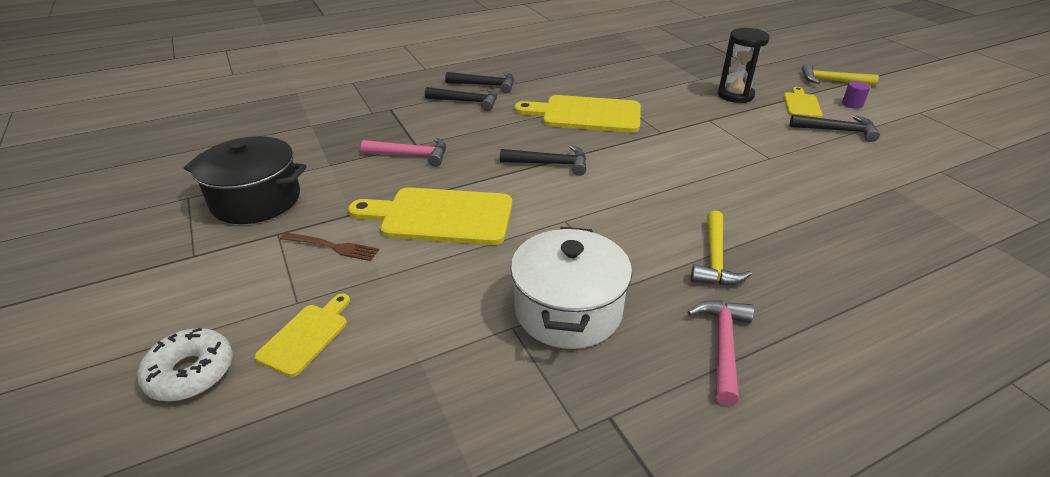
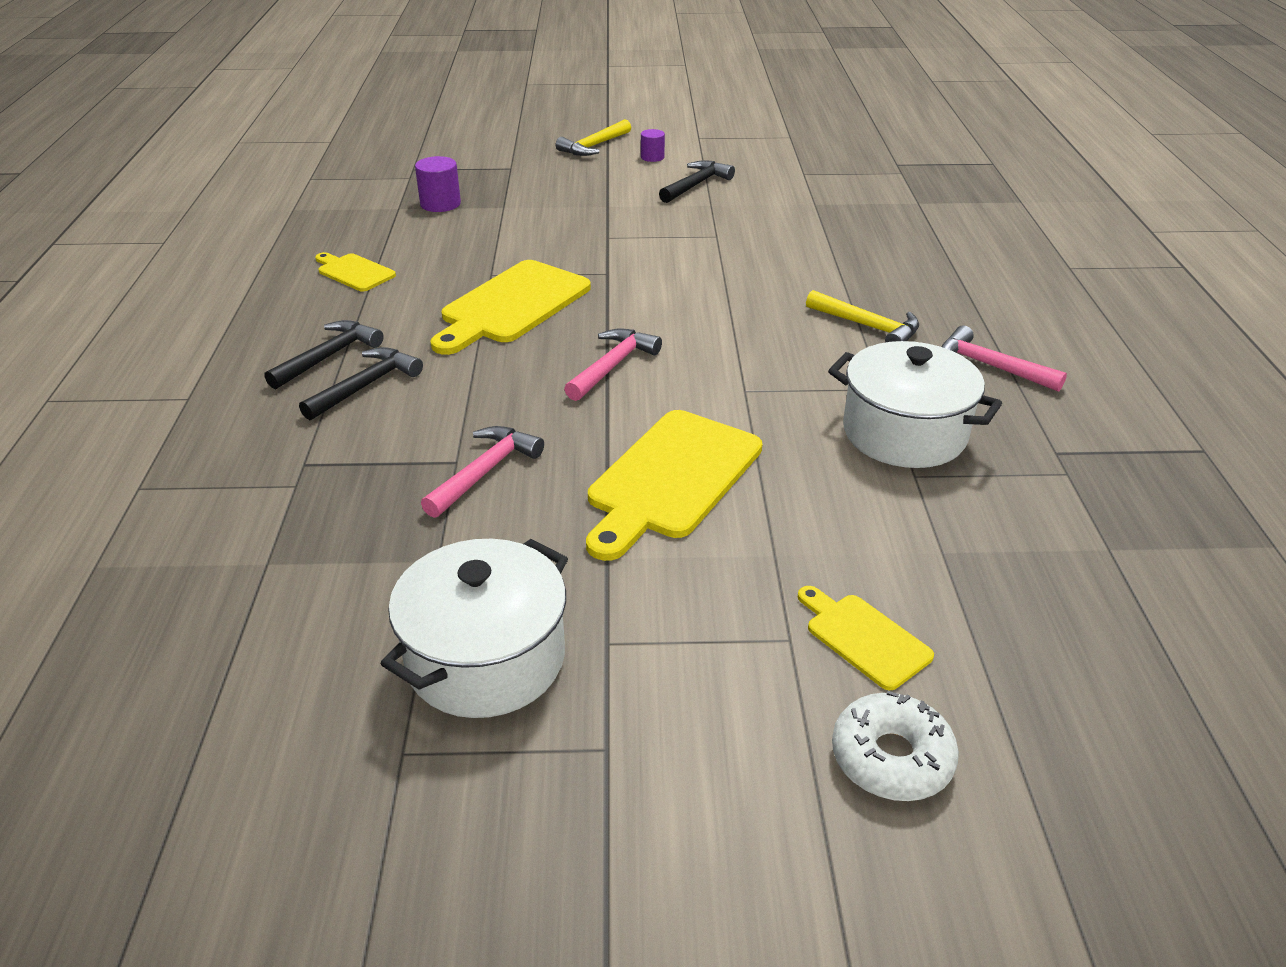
camera: 65 degrees left, 0 degrees up
black pot [184,136,307,224] -> white pot [380,539,568,718]
brown fork [280,232,379,261] -> none
black hammer [500,145,586,176] -> pink hammer [564,329,662,401]
black hourglass [718,28,770,103] -> none
yellow cutting board [784,87,823,118] -> yellow cutting board moved to [315,252,396,291]
none -> purple cylinder [415,156,461,212]

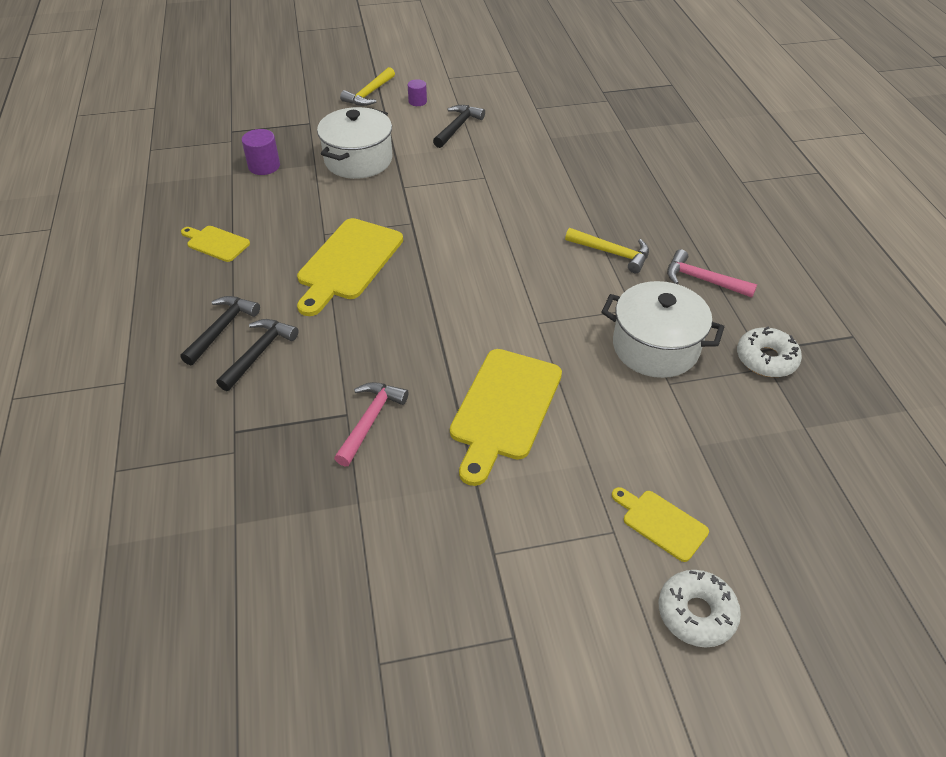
camera: 10 degrees left, 10 degrees up
white pot [380,539,568,718] -> white pot moved to [317,107,392,179]
pink hammer [564,329,662,401] -> none
none -> white donut [737,327,802,377]

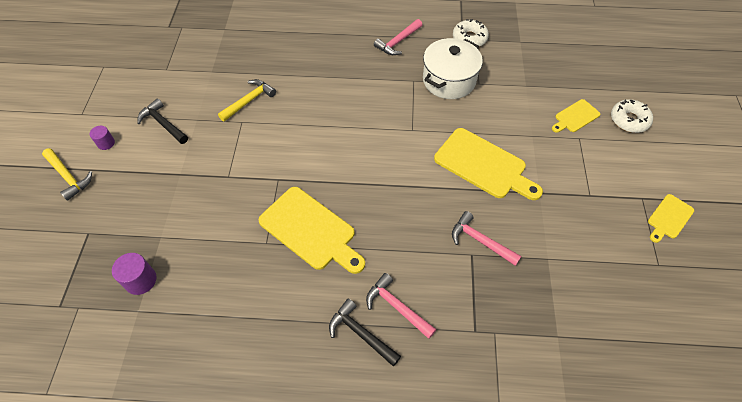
camera: 75 degrees left, 10 degrees up
yellow cutting board [181,226,250,262] -> yellow cutting board moved to [648,194,694,243]
black hammer [217,319,299,391] -> pink hammer [366,273,436,339]
white pot [317,107,392,179] -> none
yellow hammer [565,228,649,273] -> yellow hammer moved to [218,79,276,122]

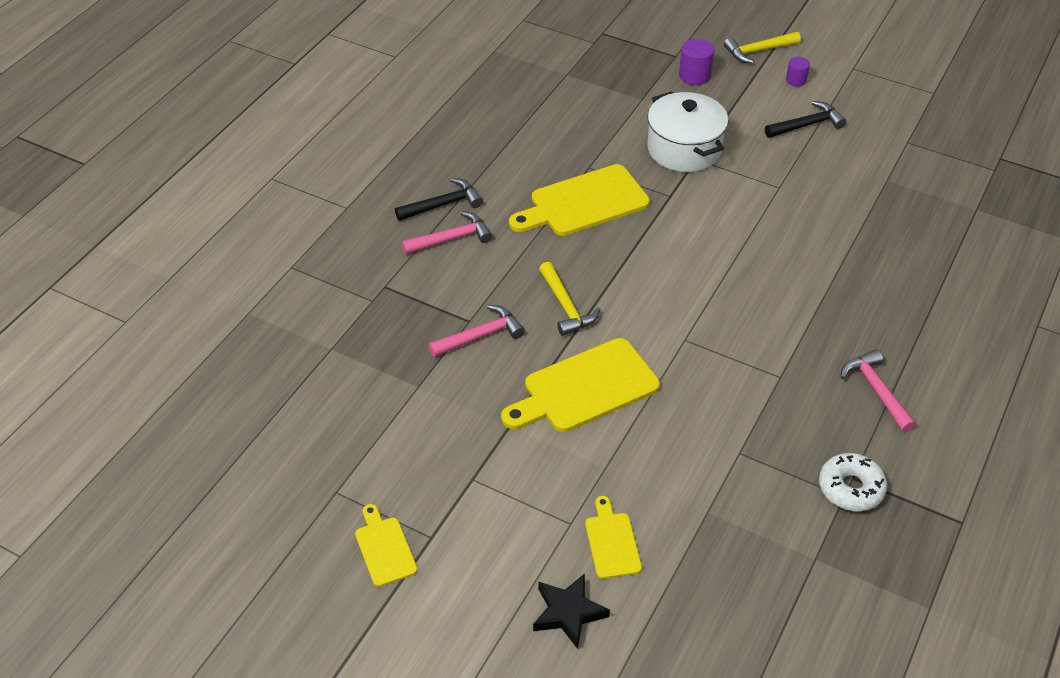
camera: 115 degrees right, 10 degrees down
purple cylinder [112,253,156,295] -> purple cylinder moved to [679,39,714,85]
yellow hammer [218,79,276,122] -> yellow hammer moved to [539,262,600,336]
white pot [423,38,483,99] -> white pot moved to [647,91,728,172]
white donut [611,99,653,133] -> black star [533,573,610,649]

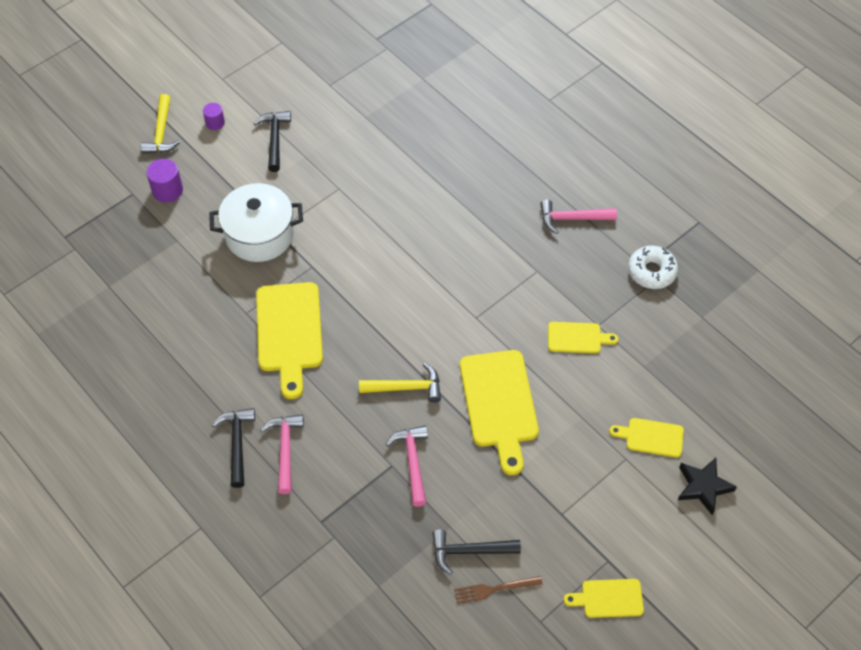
camera: 70 degrees left, 10 degrees up
none -> black hammer [432,530,521,575]
none -> brown fork [454,576,543,604]
none -> yellow cutting board [548,322,618,353]

